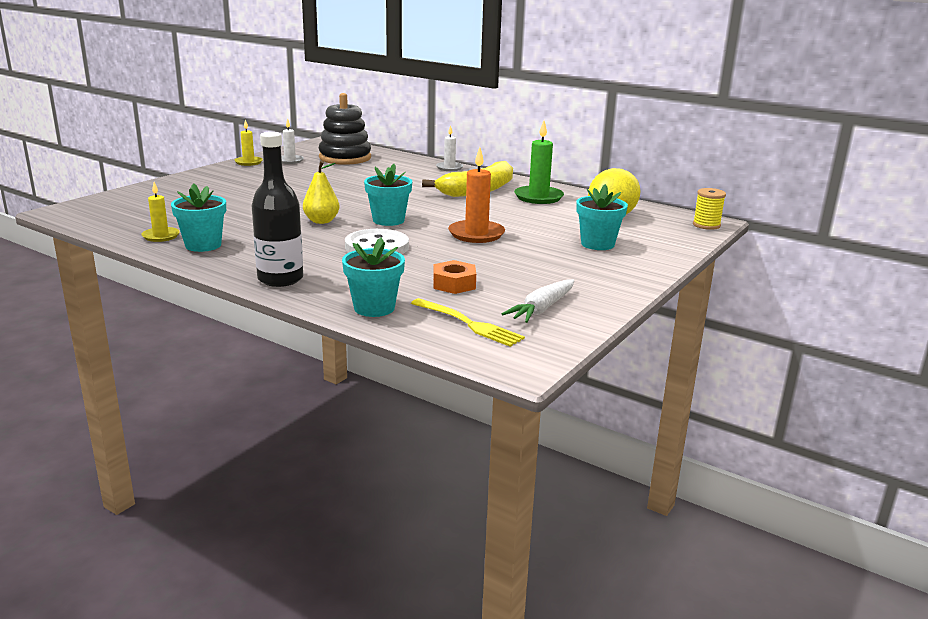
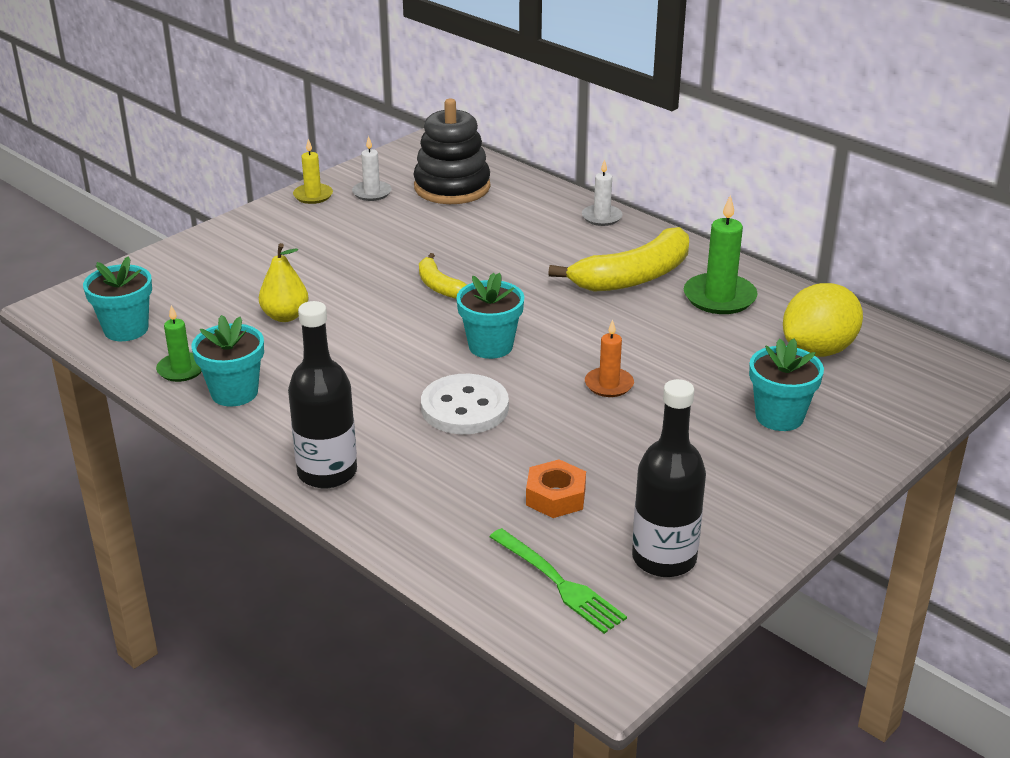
camera: 10 degrees right, 10 degrees up
yellow candle [142,182,180,242] -> green candle [156,305,202,382]
yellow pear [303,161,340,224] -> yellow pear moved to [259,243,308,322]
turquoise flower pot [342,237,405,317] -> turquoise flower pot moved to [83,256,152,341]
yellow fork [411,298,525,347] -> green fork [490,528,627,634]
orange candle [448,147,505,243] -> orange candle [585,319,634,397], size x0.61
white carrot [502,279,574,323] -> black bottle [632,379,706,577]
yellow spool [693,188,726,230] -> none
none -> yellow banana [419,253,467,299]

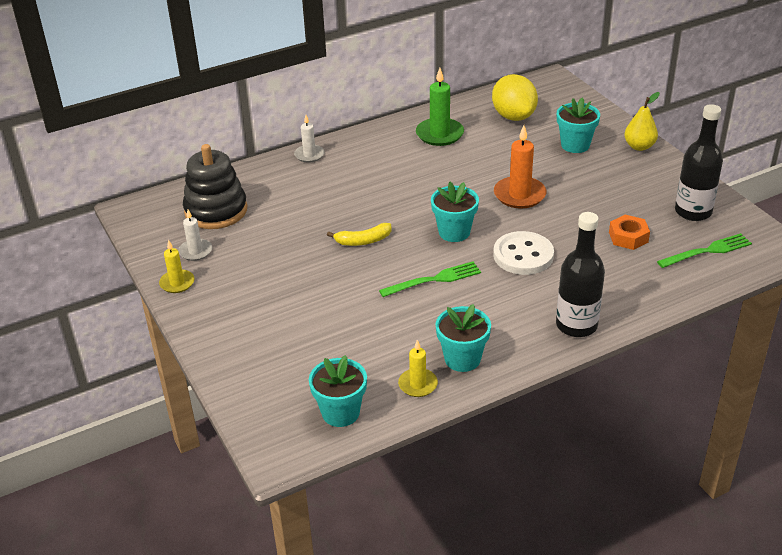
camera: 70 degrees left, 5 degrees up
green candle [156,305,202,382] -> yellow candle [398,340,438,397]
yellow pear [259,243,308,322] -> yellow pear moved to [624,92,660,151]
yellow banana [548,227,689,292] -> none
orange candle [585,319,634,397] -> orange candle [494,125,546,209], size x1.63
none -> green fork [379,261,481,297]

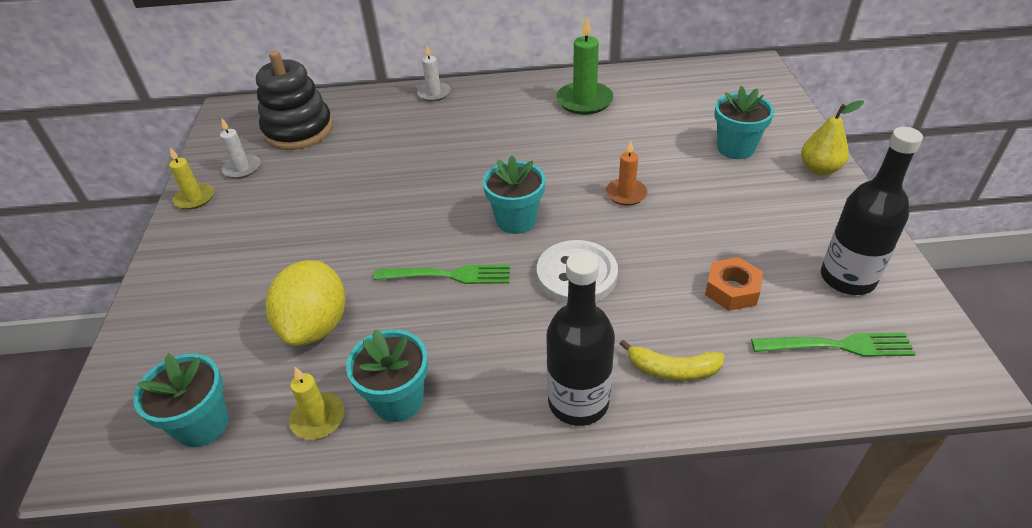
camera: 25 degrees right, 5 degrees up
yellow banana [327,223,392,246] -> yellow banana moved to [620,339,724,381]
yellow lemon [492,74,538,121] -> yellow lemon moved to [266,260,345,346]
orange candle [494,125,546,209] -> orange candle [606,141,648,206], size x0.61

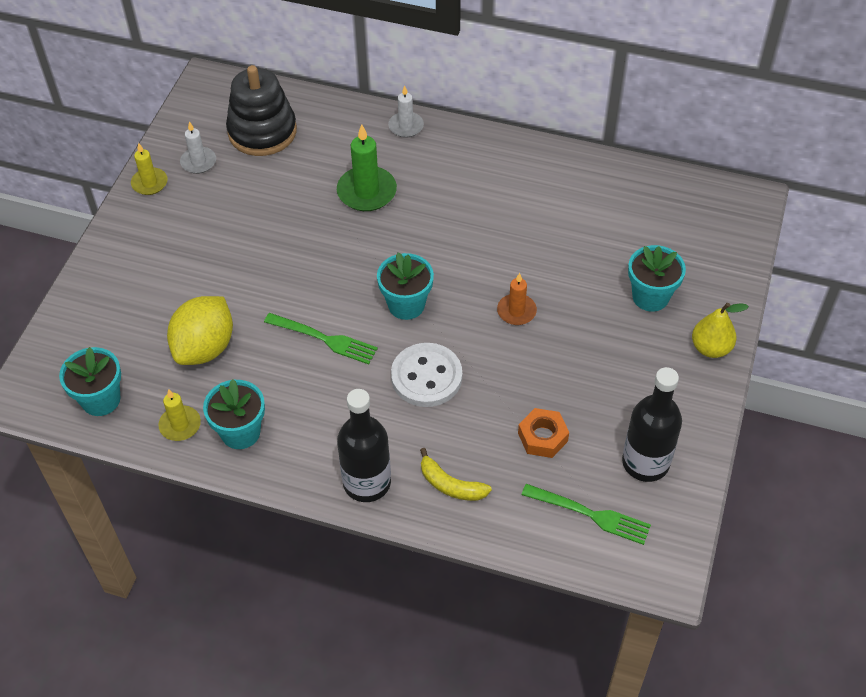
camera: 20 degrees right, 10 degrees up
green candle [556,16,614,115] -> green candle moved to [337,124,397,211]

